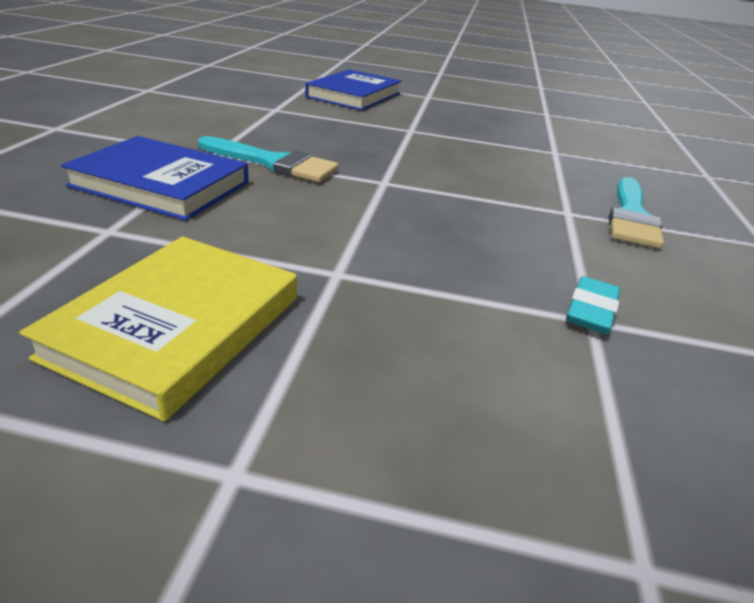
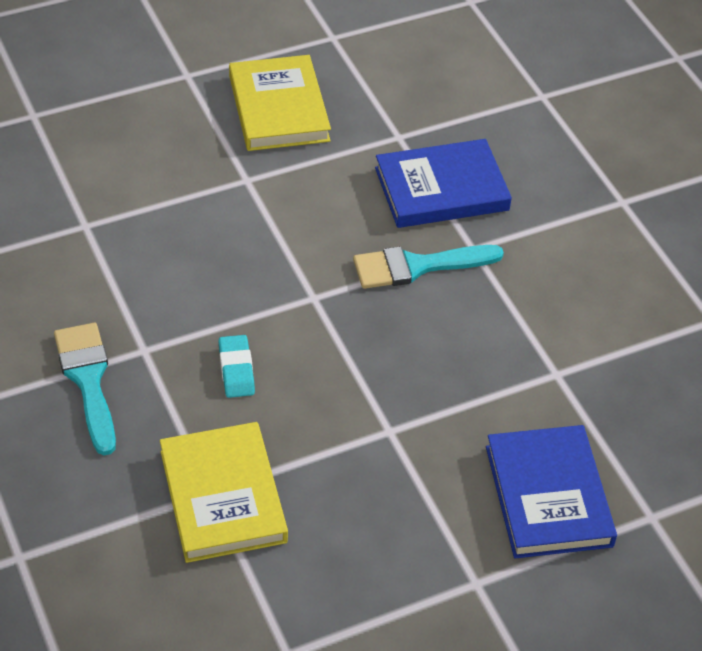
camera: 145 degrees right, 15 degrees up
turquoise eraser [566,276,620,334] -> turquoise eraser moved to [219,335,255,398]
none -> yellow book [160,422,288,563]

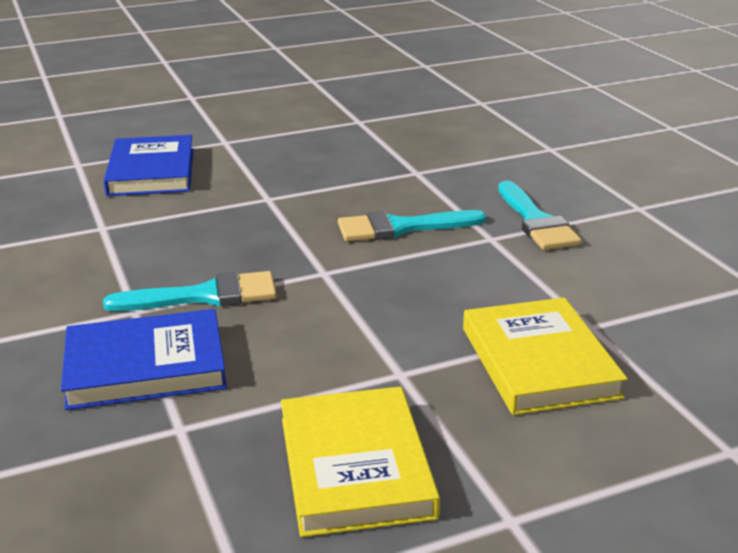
camera: 175 degrees left, 20 degrees down
yellow book [160,422,288,563] -> yellow book moved to [463,297,627,415]
turquoise eraser [219,335,255,398] -> turquoise brush [338,210,486,241]

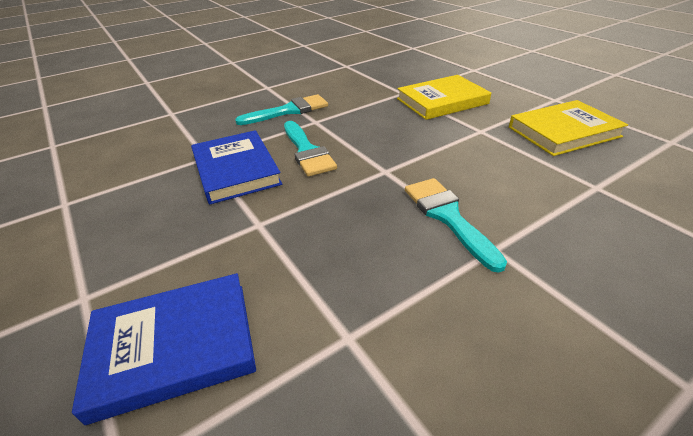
camera: 100 degrees left, 10 degrees up
blue book [61,309,227,410] -> blue book moved to [191,130,282,204]

